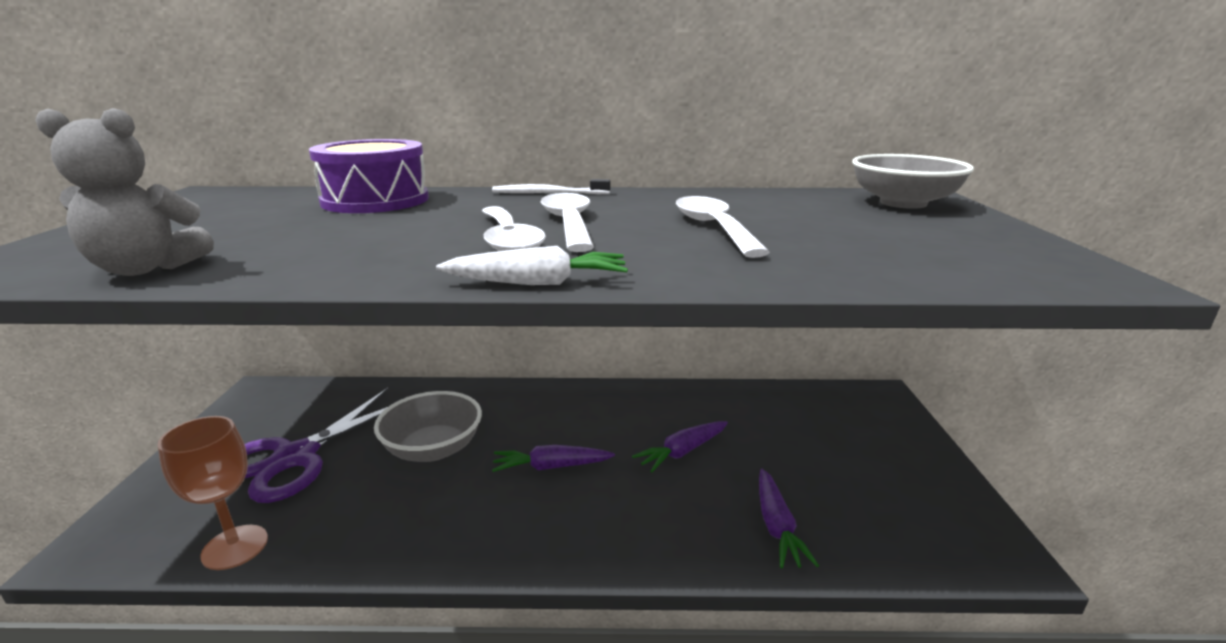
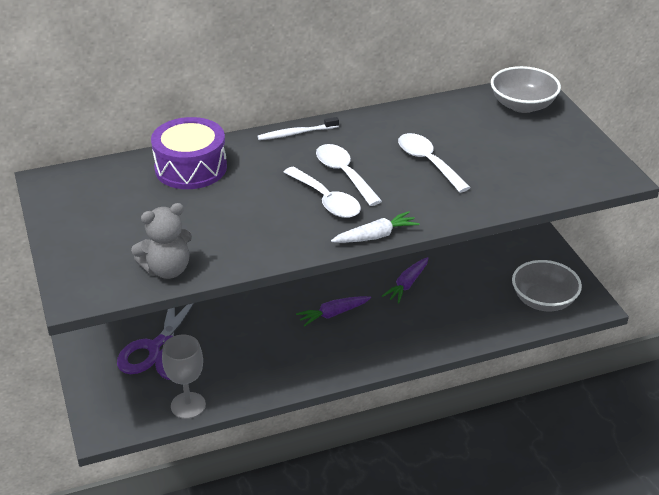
camera: 20 degrees left, 15 degrees up
brown goblet [157,416,268,570] -> grey goblet [162,334,206,419]
grey bowl [374,391,482,462] -> grey bowl moved to [512,260,582,311]
purple carrot [759,469,819,568] -> none

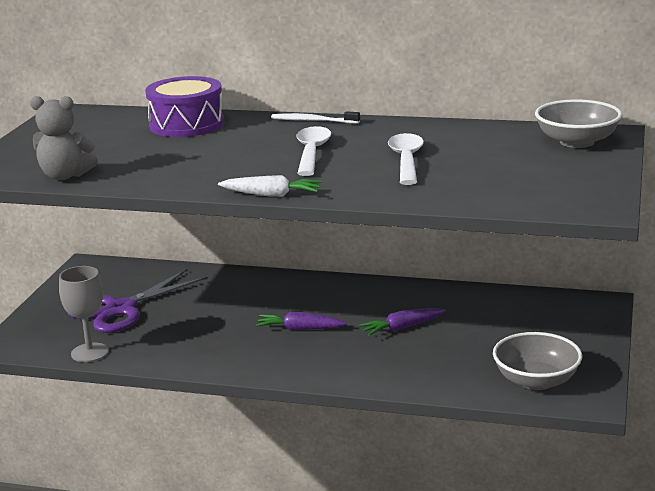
camera: 35 degrees right, 15 degrees down
white spoon [284,166,361,218] -> none

